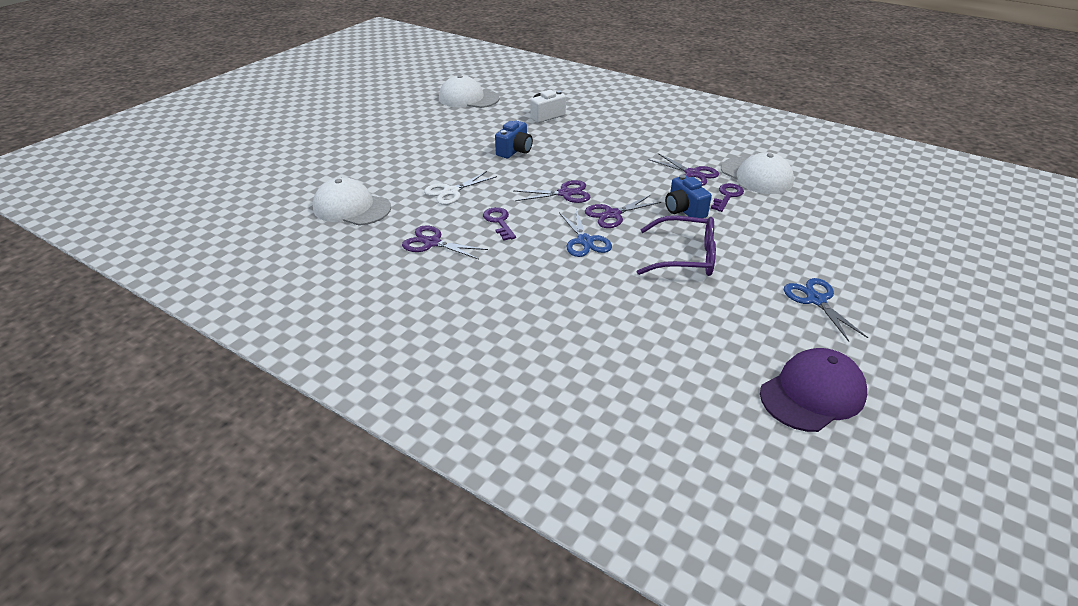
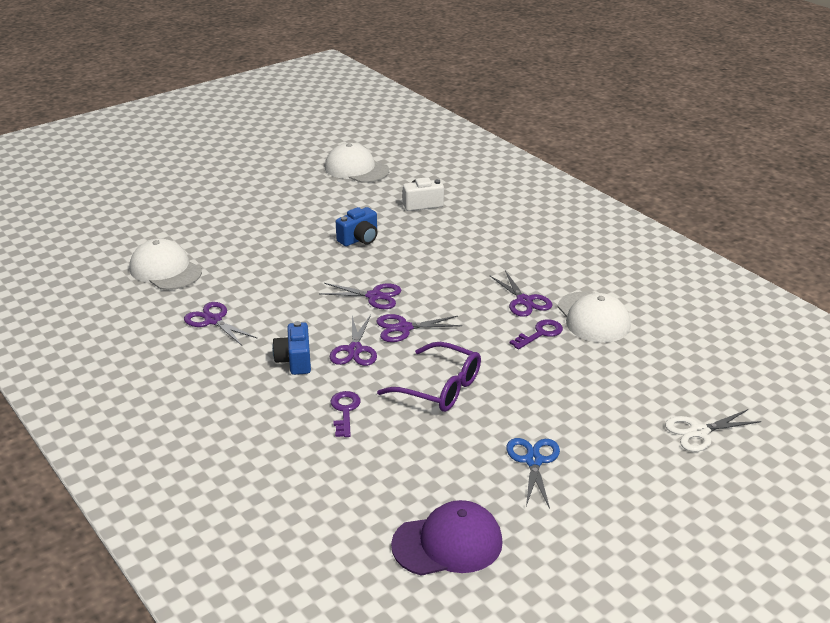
camera: 20 degrees right, 5 degrees down
white scissors [424,171,497,205] -> white scissors moved to [665,409,761,452]
purple key [483,207,516,241] -> purple key moved to [331,391,361,437]
blue scissors [559,209,612,257] -> purple scissors [330,315,377,366]
blue camera [665,175,712,218] -> blue camera moved to [272,321,311,375]

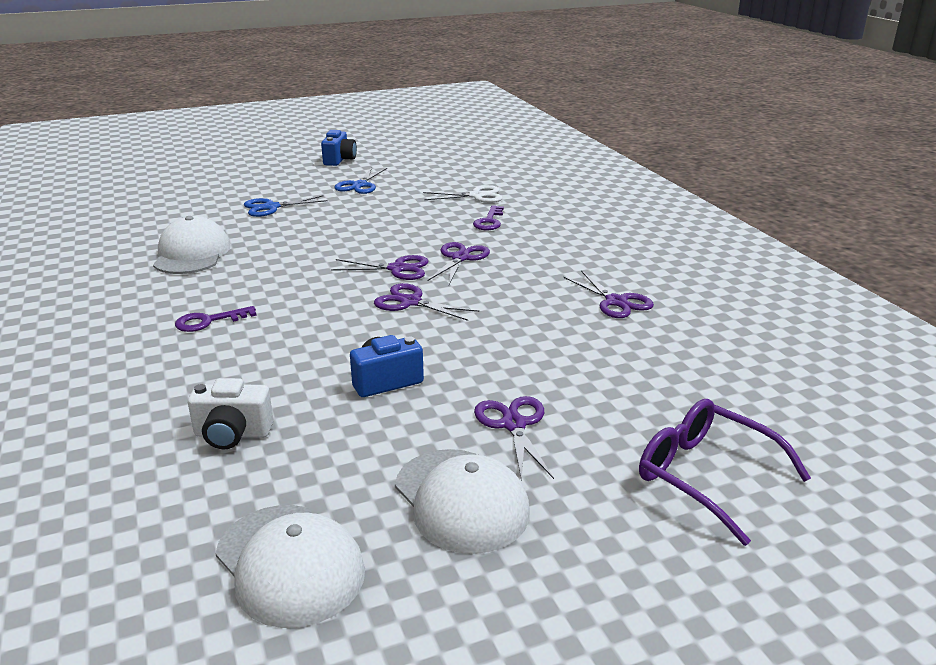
camera: 165 degrees left, 5 degrees down
white cap [130,238,202,290] -> white cap moved to [395,449,530,554]
blue camera [272,321,311,375] -> blue camera moved to [321,130,357,166]
purple glasses [377,342,481,412] -> purple glasses moved to [639,399,811,546]
purple cap [391,500,503,576] -> none
purple scissors [489,271,553,317] -> purple scissors moved to [474,396,554,482]
purple key [510,319,563,349] -> purple key moved to [175,306,257,332]
white scissors [665,409,761,452] -> white scissors moved to [423,185,503,203]
none -> blue scissors [244,195,328,217]

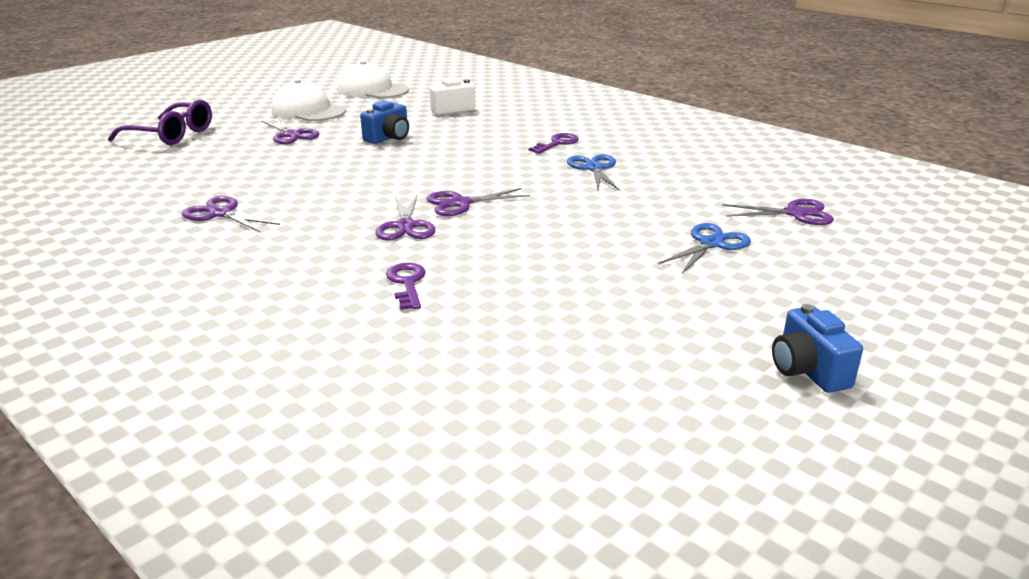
camera: 155 degrees right, 0 degrees up
white cap [153,216,231,274] -> none
blue scissors [334,167,387,194] -> blue scissors moved to [567,154,621,191]
purple scissors [374,283,479,321] -> purple scissors moved to [722,199,834,225]
white scissors [423,185,503,203] -> none

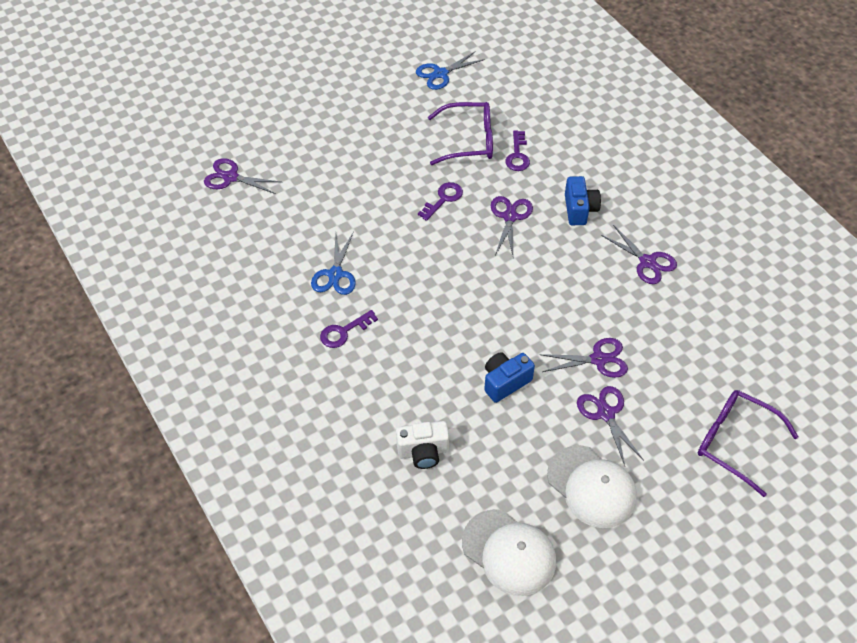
camera: 165 degrees left, 25 degrees up
purple scissors [426,188,530,216] -> purple scissors moved to [539,338,628,378]
blue scissors [658,223,751,274] -> blue scissors moved to [416,51,485,90]
blue camera [772,304,863,393] -> blue camera moved to [565,176,601,225]
none -> purple key [418,182,463,221]
none -> purple glasses [428,102,493,165]

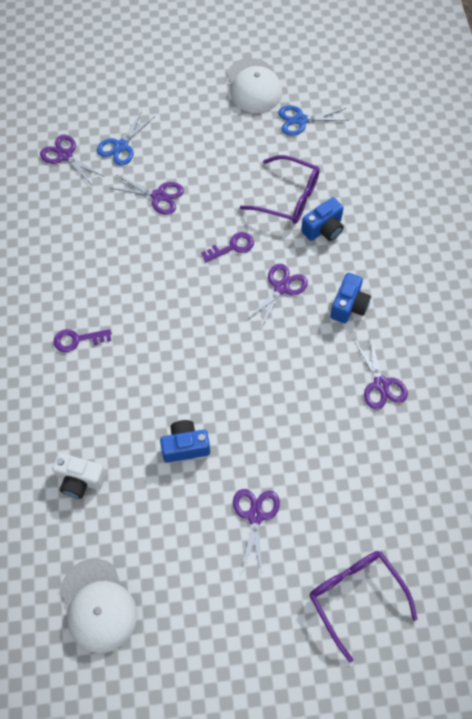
camera: 25 degrees right, 10 degrees up
blue scissors [311,232,356,295] -> blue scissors moved to [97,111,155,166]
purple key [505,130,530,171] -> blue camera [301,197,344,241]
purple scissors [539,338,628,378] -> purple scissors moved to [110,175,184,215]
white cap [547,445,637,528] -> white cap moved to [227,58,282,113]

